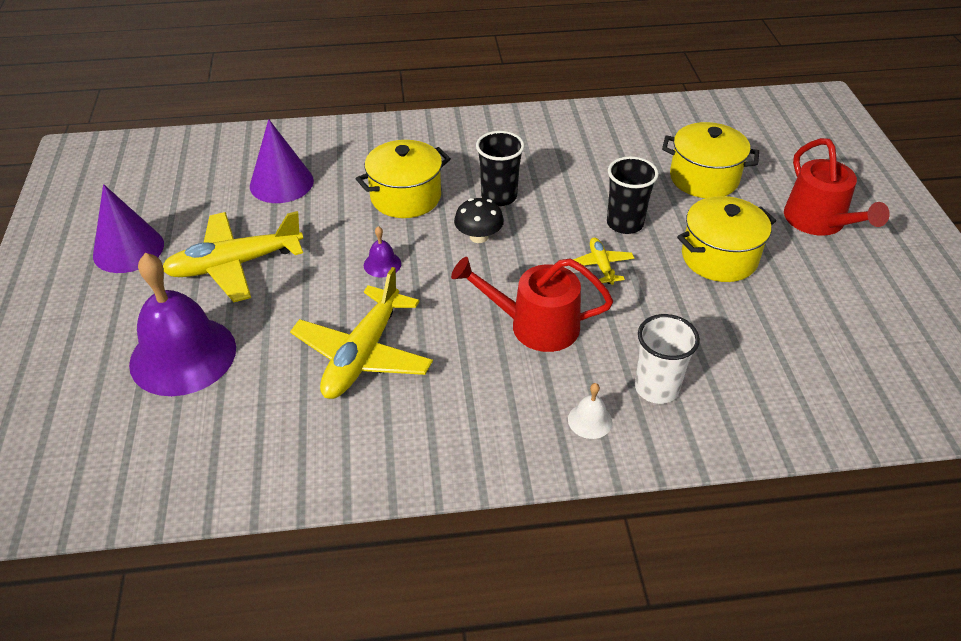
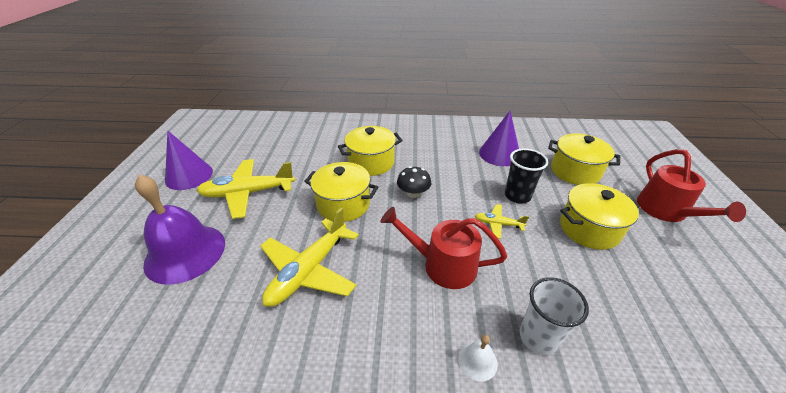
camera: 10 degrees right, 5 degrees down
purple cone [250,119,314,203] -> purple cone moved to [479,111,519,166]
purple bell [364,226,401,277] -> yellow pot [304,162,378,222]
black cup [476,131,524,206] -> none
yellow plane [573,237,634,285] -> yellow plane turned 75 degrees counterclockwise [475,204,529,239]

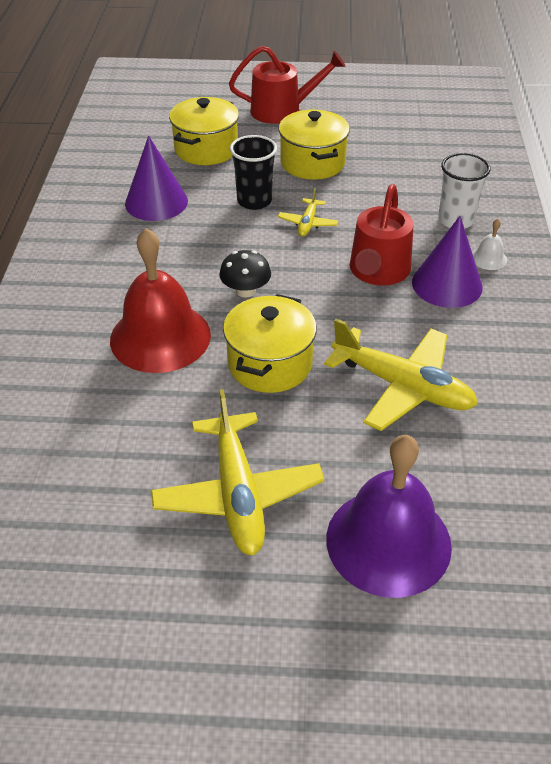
camera: 90 degrees left, 5 degrees up
purple cone [165,131,213,190] -> purple cone moved to [412,216,483,308]
yellow pot [338,126,403,176] -> red bell [110,228,211,373]

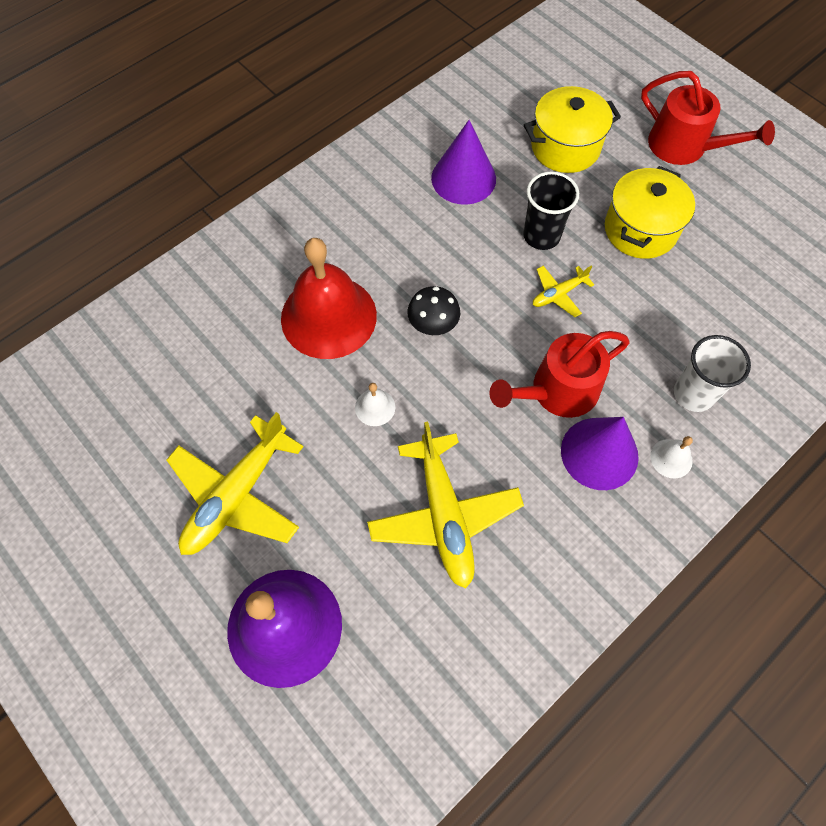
camera: 45 degrees right, 20 degrees up
yellow pot [223,294,317,393] -> white bell [355,383,395,426]

